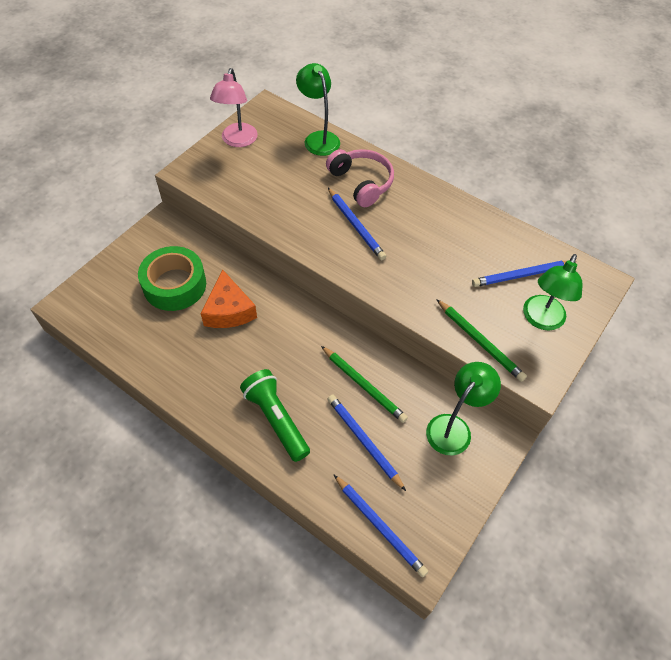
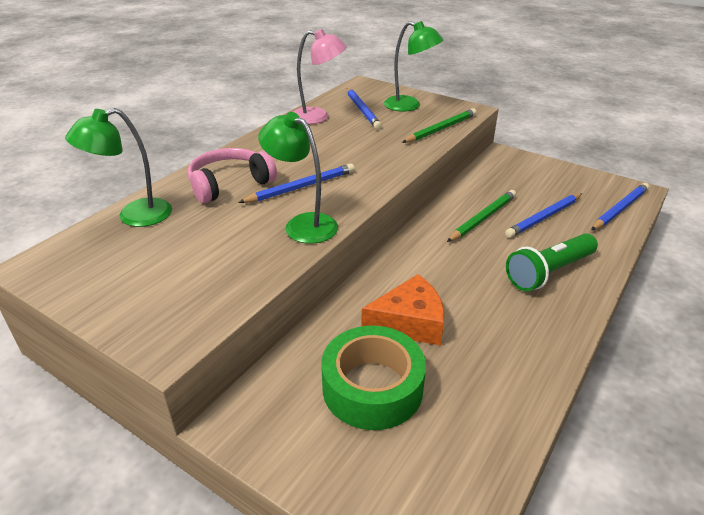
camera: 90 degrees left, 20 degrees down
pink lamp [210,68,258,147] -> pink lamp moved to [294,29,347,124]
green lamp [426,362,501,455] -> green lamp moved to [258,112,338,244]

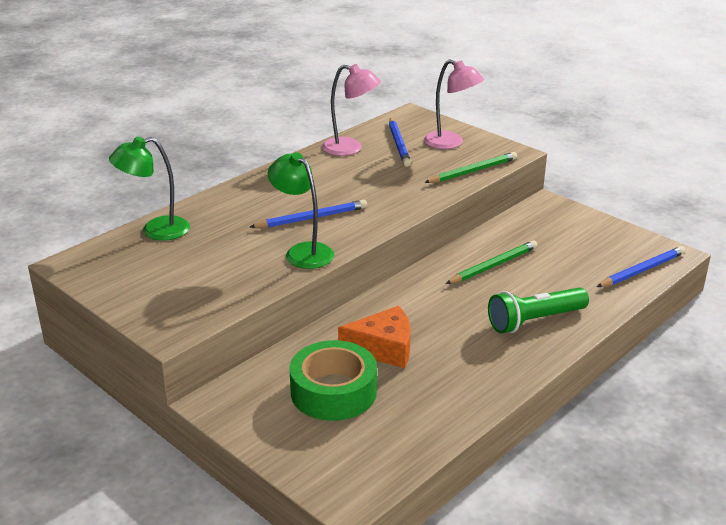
camera: 10 degrees right, 5 degrees down
pink headphones [188,148,277,203] -> none
green lamp [384,21,443,112] -> pink lamp [424,59,484,149]
blue pencil [505,193,582,238] -> none

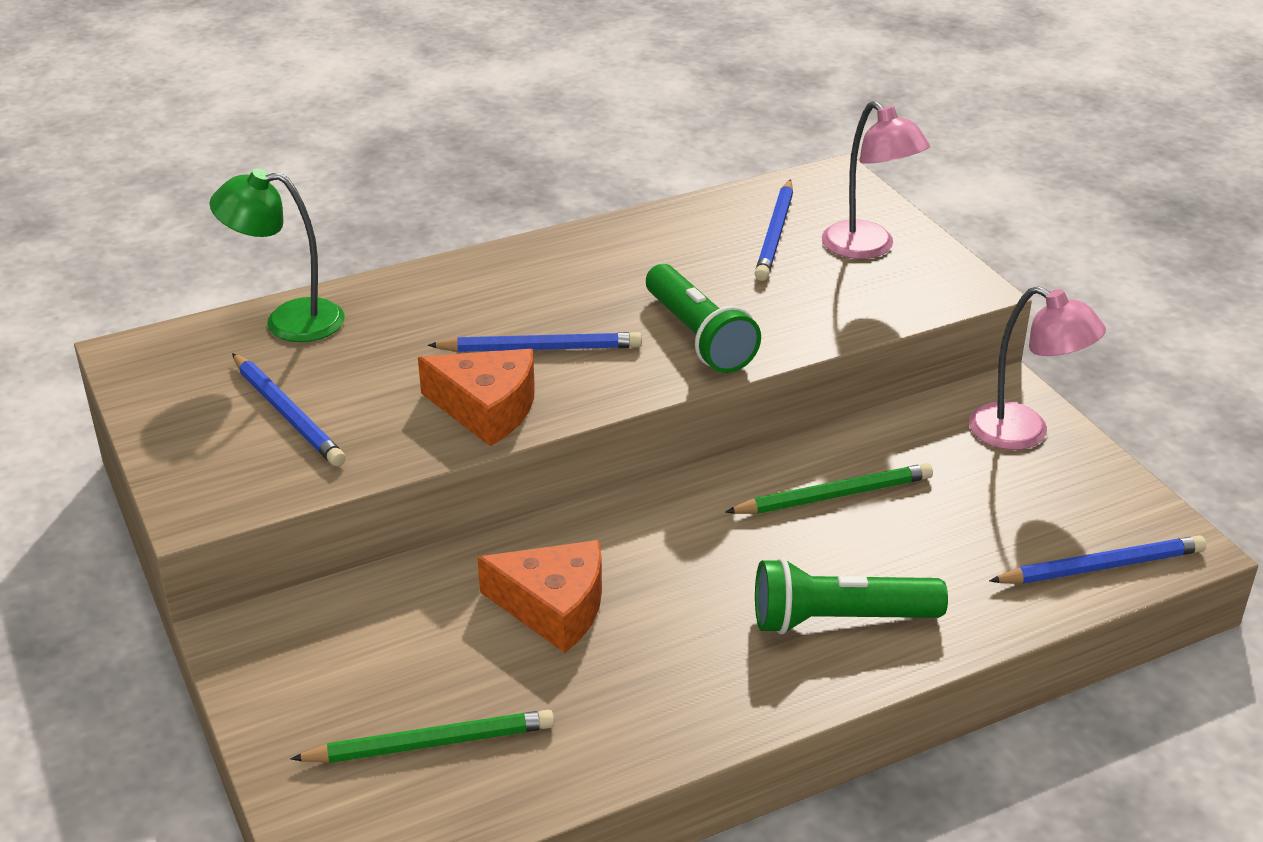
camera: 20 degrees right, 5 degrees up
green lamp [268,152,334,269] -> orange cheese [418,349,535,446]
green tape [290,340,377,421] -> none
pink lamp [322,64,381,156] -> pink lamp moved to [969,286,1106,450]
green pencil [424,152,517,183] -> green pencil moved to [291,710,554,763]
none -> blue pencil [232,353,346,466]
none -> green flashlight [646,264,761,373]

